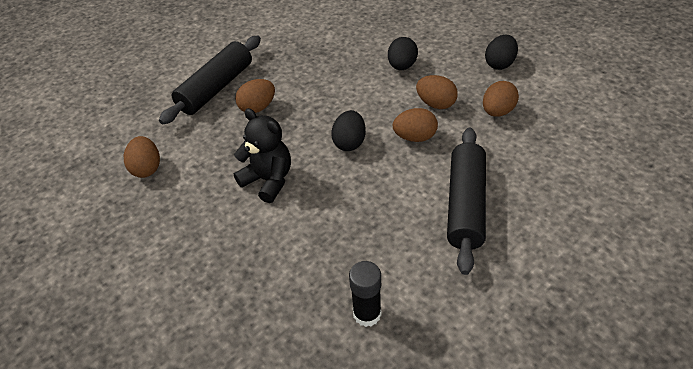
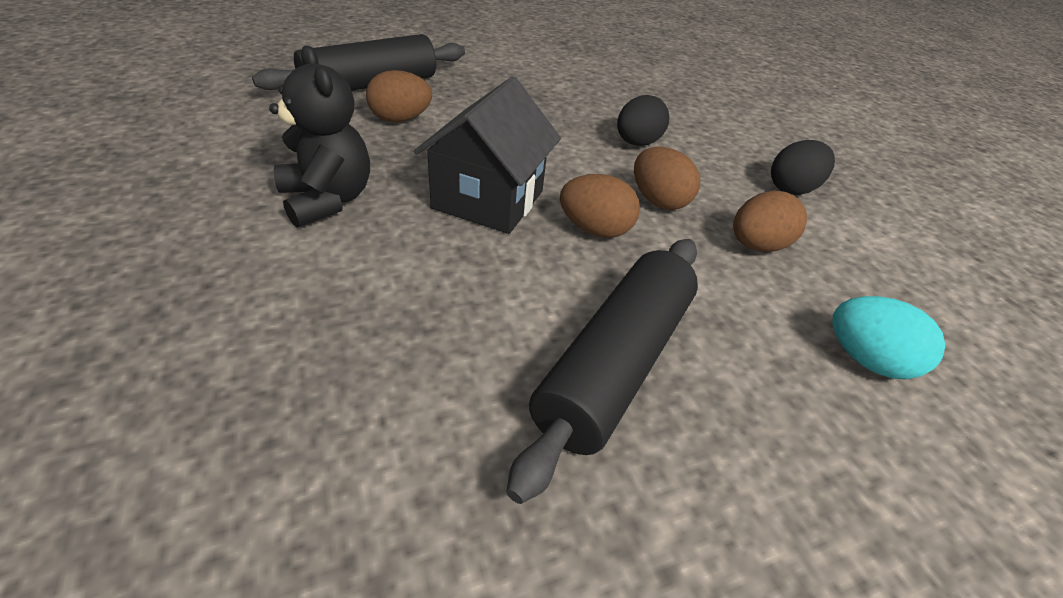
camera: 15 degrees right, 5 degrees down
brown egg [124,136,160,178] -> none
black egg [331,110,366,151] -> black house [414,76,561,234]
black glue stick [349,261,381,327] -> none
none -> turquoise egg [833,296,945,379]

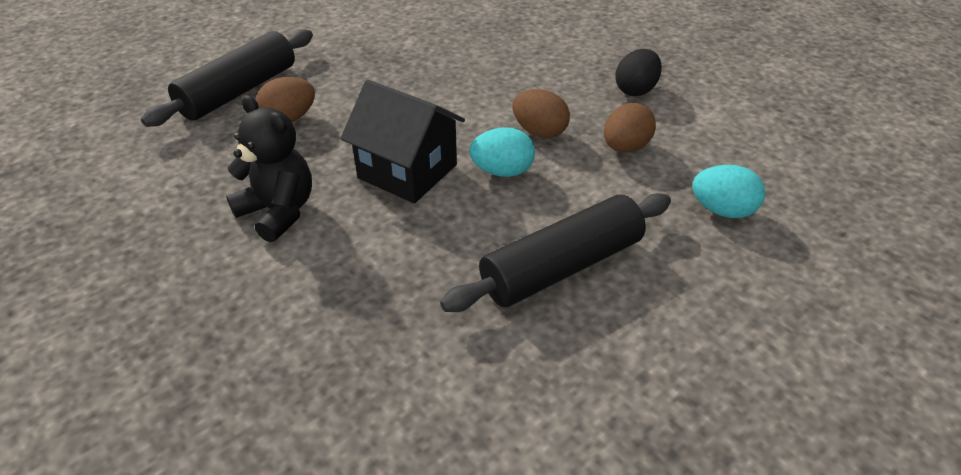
camera: 15 degrees left, 0 degrees up
black house [414,76,561,234] -> black house turned 60 degrees counterclockwise [340,79,465,203]
black rolling pin [506,239,698,504] -> black rolling pin turned 45 degrees clockwise [440,193,671,312]
brown egg [560,174,640,238] -> turquoise egg [469,127,535,177]
black egg [617,95,670,146] -> none

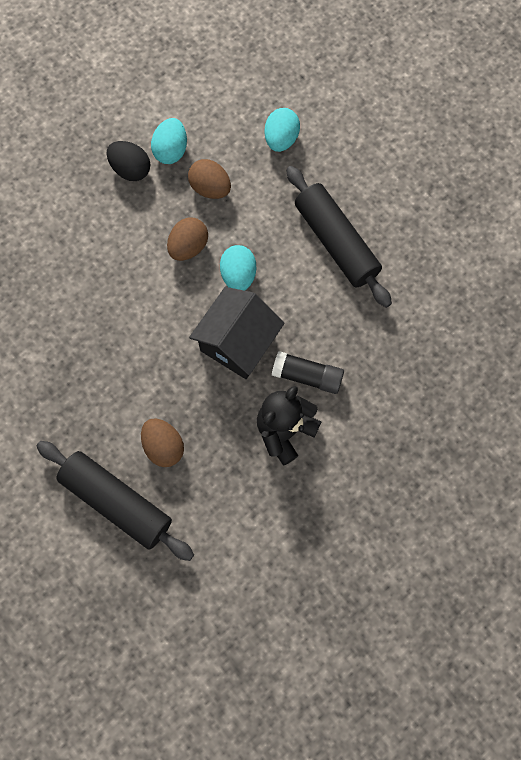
camera: 90 degrees left, 30 degrees up
none -> turquoise egg [151,118,187,164]
none -> black glue stick [272,351,344,394]

